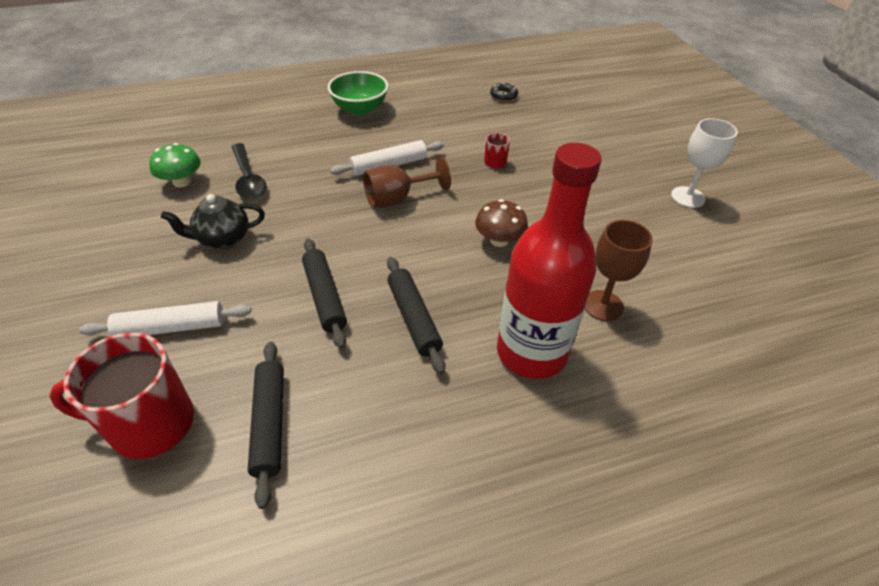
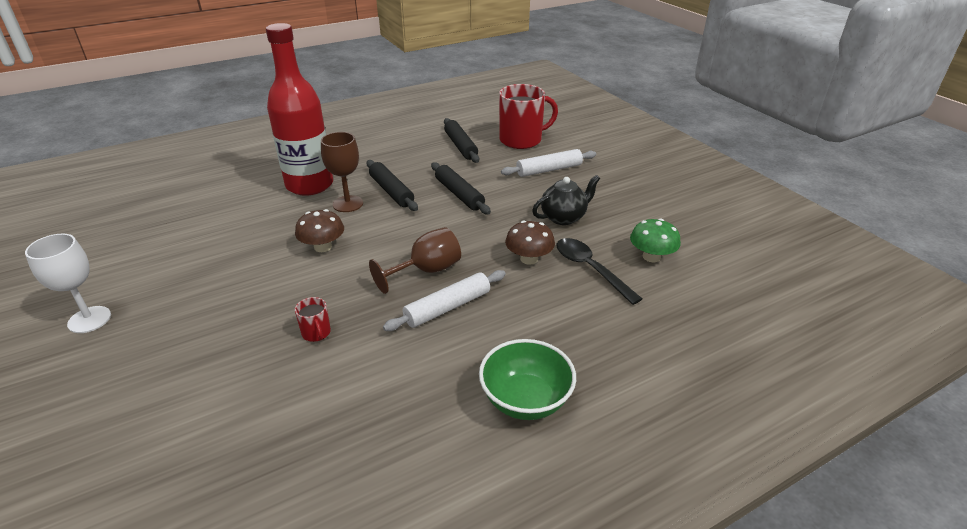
camera: 170 degrees right, 10 degrees down
black donut [490,83,518,102] -> none
brown goblet [585,220,653,321] -> brown goblet moved to [321,132,363,212]
none -> brown mushroom [505,220,555,265]

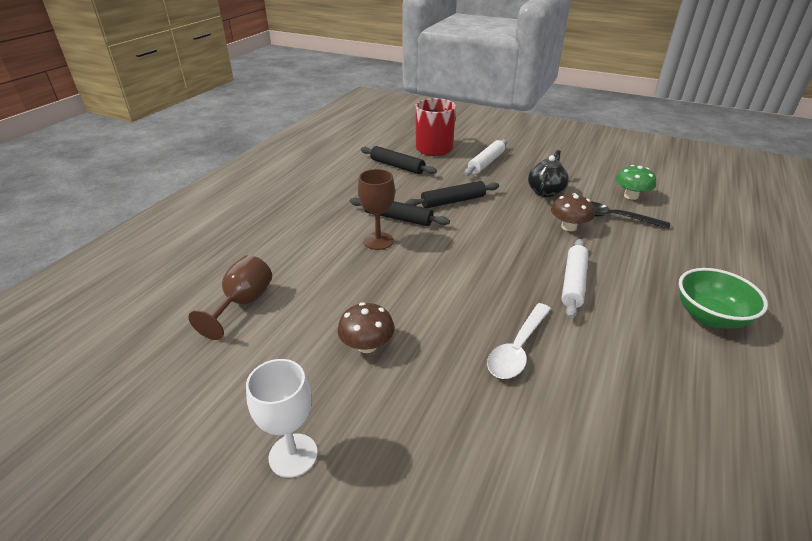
camera: 35 degrees left, 0 degrees up
red bottle [266,23,333,196] -> none
brown mushroom [295,209,344,252] -> brown mushroom moved to [338,302,395,353]
red mug [295,297,331,342] -> white spoon [487,303,551,379]
brown goblet [369,227,461,294] -> brown goblet moved to [188,255,272,340]
black rolling pin [431,162,491,214] -> black rolling pin turned 45 degrees counterclockwise [406,181,499,208]

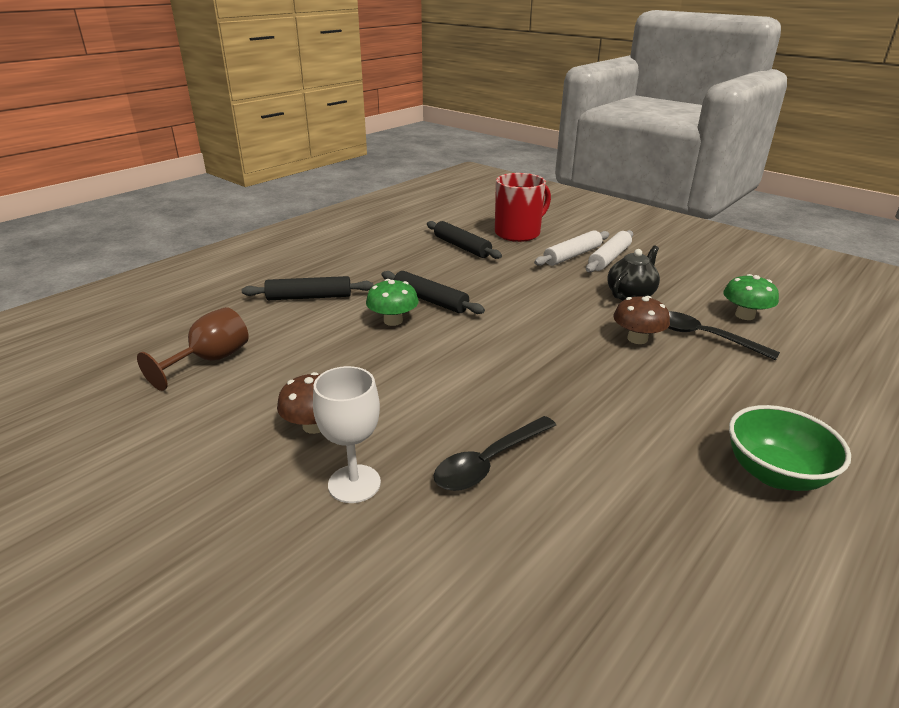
camera: 15 degrees right, 5 degrees down
white goblet [246,359,318,478] -> white goblet moved to [313,366,381,503]
brown goblet [358,169,395,250] -> green mushroom [366,279,419,326]
black rolling pin [406,181,499,208] -> black rolling pin moved to [242,276,373,300]
white spoon [487,303,551,379] -> black spoon [434,416,556,491]
white rolling pin [562,239,589,319] -> white rolling pin moved to [586,230,633,272]

